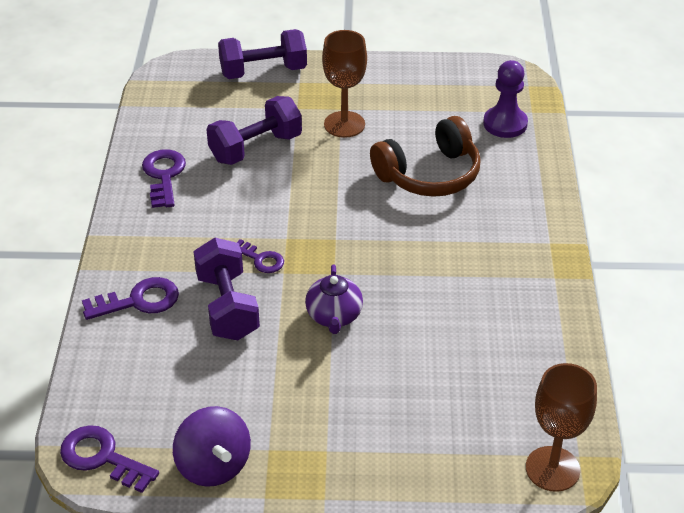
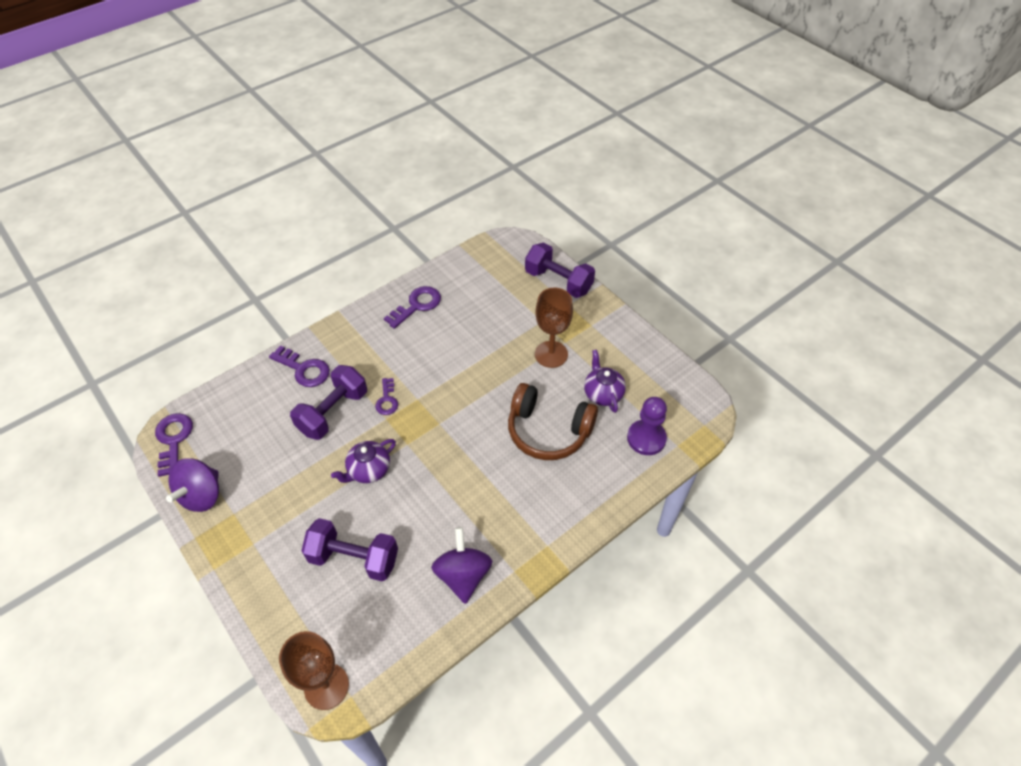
camera: 50 degrees right, 10 degrees up
purple dumbbell [206,96,302,165] -> purple dumbbell moved to [301,518,398,582]
none -> purple spinning top [431,527,492,604]
none -> purple teapot [584,350,626,413]

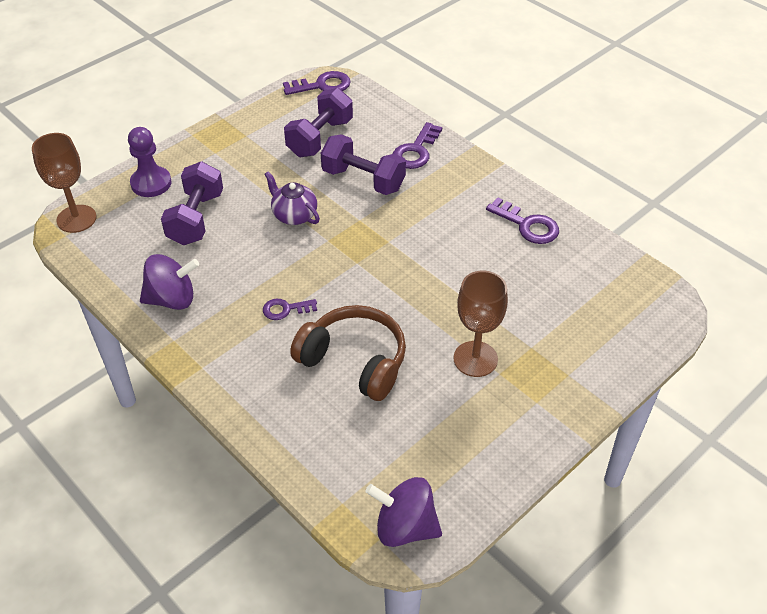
camera: 85 degrees right, 5 degrees down
purple spinning top [166,458,219,512] -> purple spinning top moved to [365,477,442,547]
purple key [375,378,398,415] -> purple key moved to [263,299,317,320]
brown headphones [508,383,598,460] -> brown headphones turned 105 degrees clockwise [290,305,406,401]
purple dumbbell [525,242,595,298] -> purple dumbbell moved to [284,88,353,157]
purple teapot [584,350,626,413] -> none
purple pawn [627,397,667,455] -> purple pawn moved to [128,127,172,197]

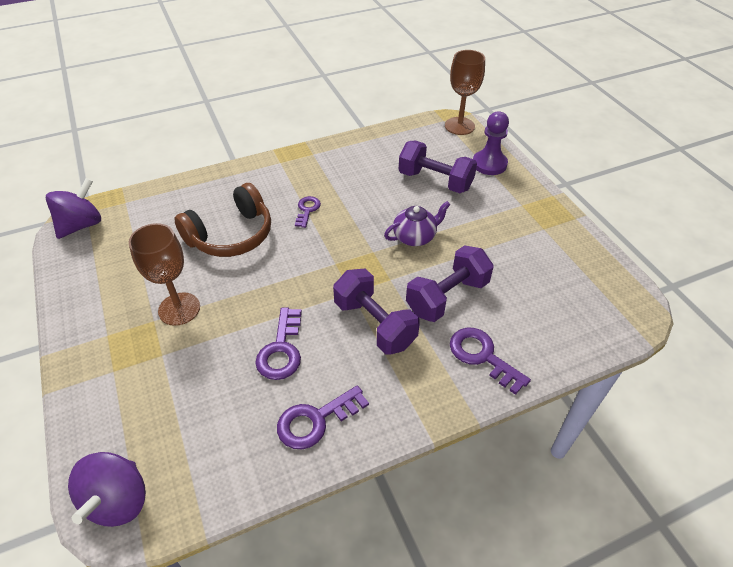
camera: 110 degrees right, 0 degrees up
purple spinning top [140,254,199,310] -> purple spinning top moved to [68,452,146,527]
purple key [283,71,351,95] -> purple key moved to [255,307,302,380]
purple dumbbell [284,88,353,157] -> purple dumbbell moved to [333,269,420,355]

